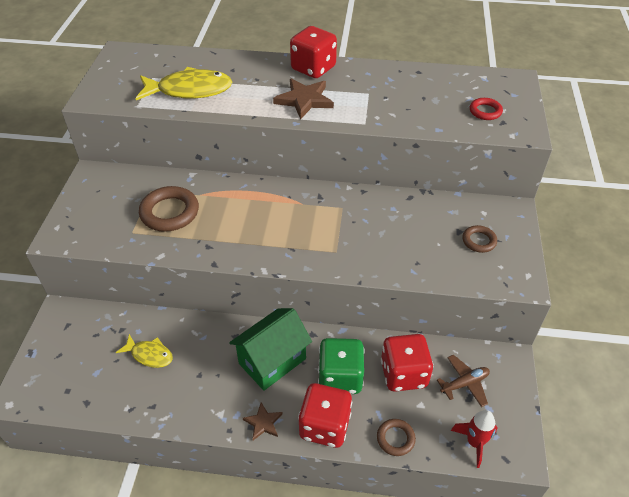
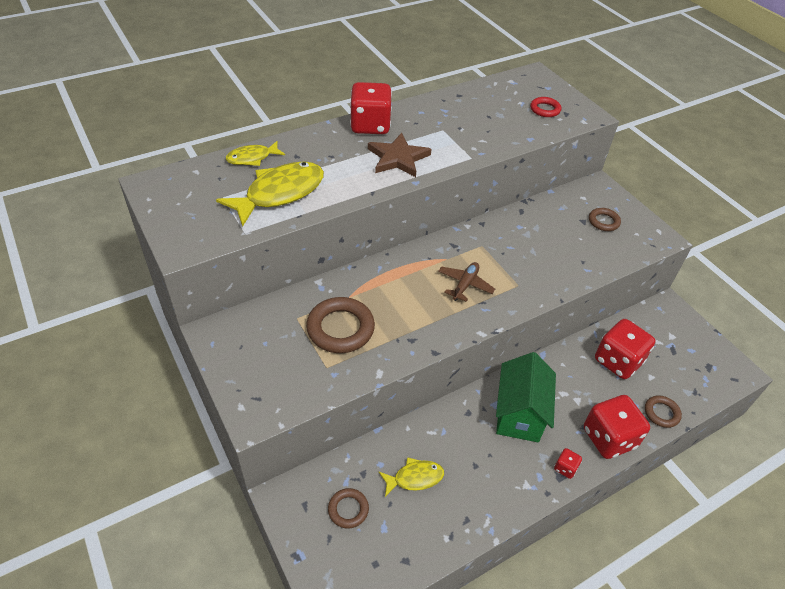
camera: 40 degrees left, 0 degrees up
brown star [243,403,283,440] -> red dice [554,448,582,479]
green dice [318,338,365,394] -> none
brown plane [437,355,490,407] -> brown plane moved to [438,262,495,302]
red rocket [451,410,498,468] -> none
none -> yellow fish [226,141,285,166]
none -> brown ring [328,488,369,529]

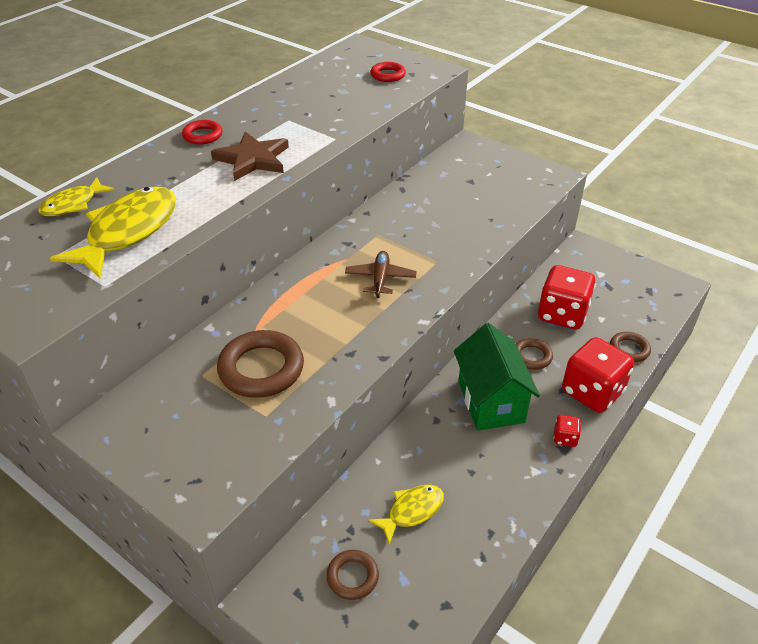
camera: 20 degrees left, 5 degrees down
red dice [350,82,392,134] -> red ring [182,120,223,145]
brown ring [589,208,621,231] -> brown ring moved to [516,338,553,370]

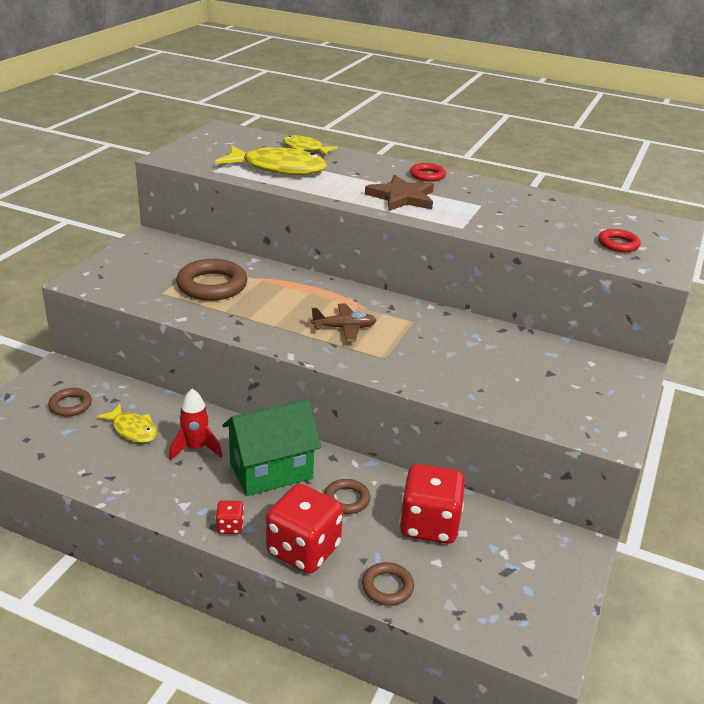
camera: 75 degrees right, 10 degrees down
none -> red rocket [169,389,222,461]

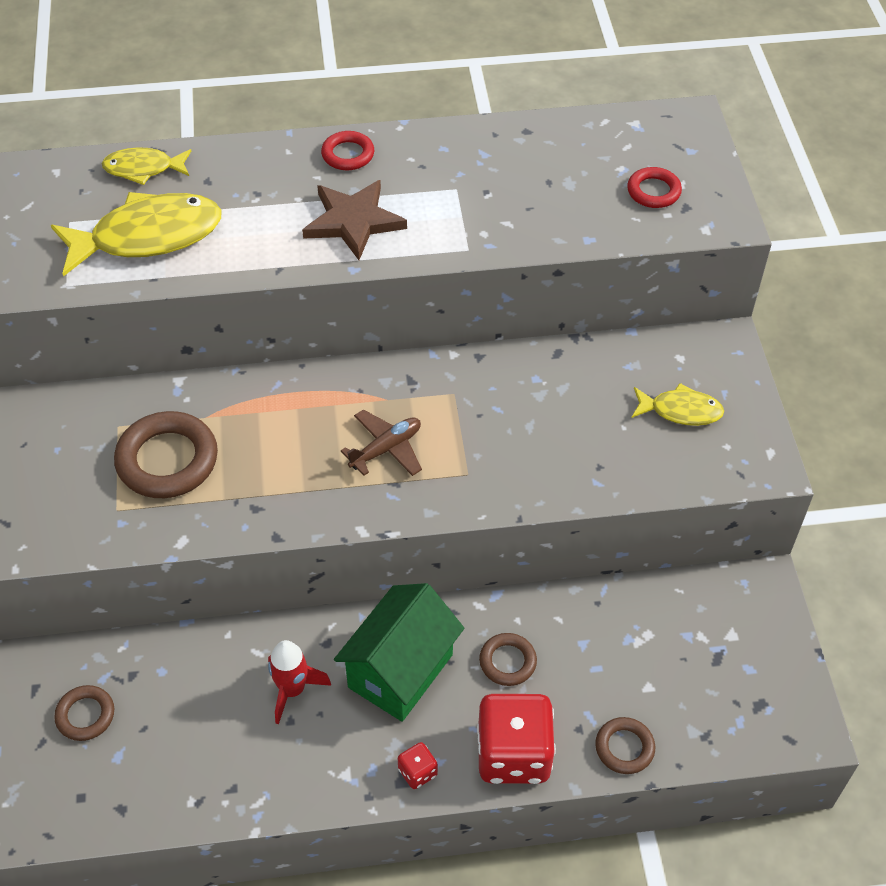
camera: 30 degrees left, 20 degrees up
yellow fish [96,404,158,443] -> yellow fish moved to [632,383,724,426]
red dice [399,464,465,544] -> none

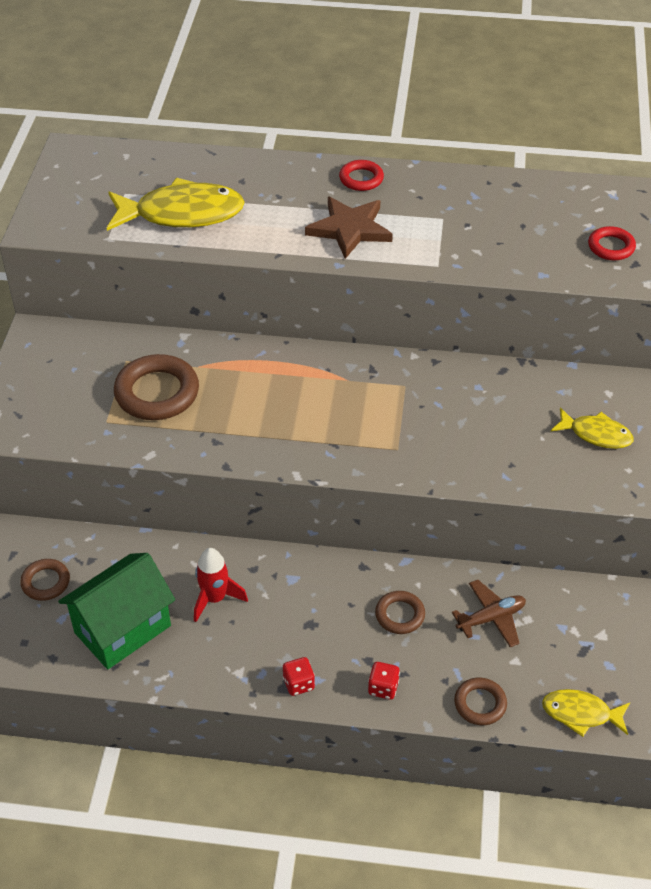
camera: 15 degrees right, 5 degrees down
yellow fish [102,147,191,185] -> yellow fish moved to [542,689,630,737]
green house [334,583,464,722] -> green house moved to [58,553,175,669]
brown plane [341,409,422,476] -> brown plane moved to [452,580,526,647]
red dice [477,694,556,784] -> red dice [368,662,400,700], size x0.44

